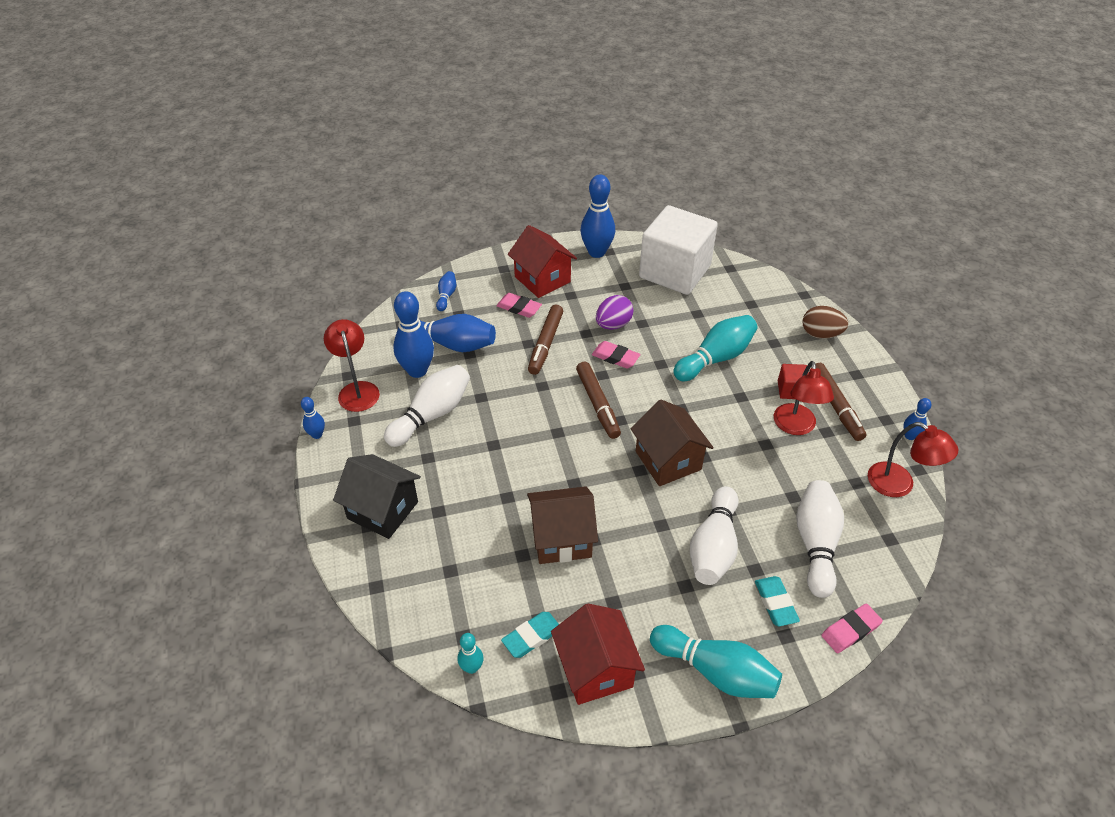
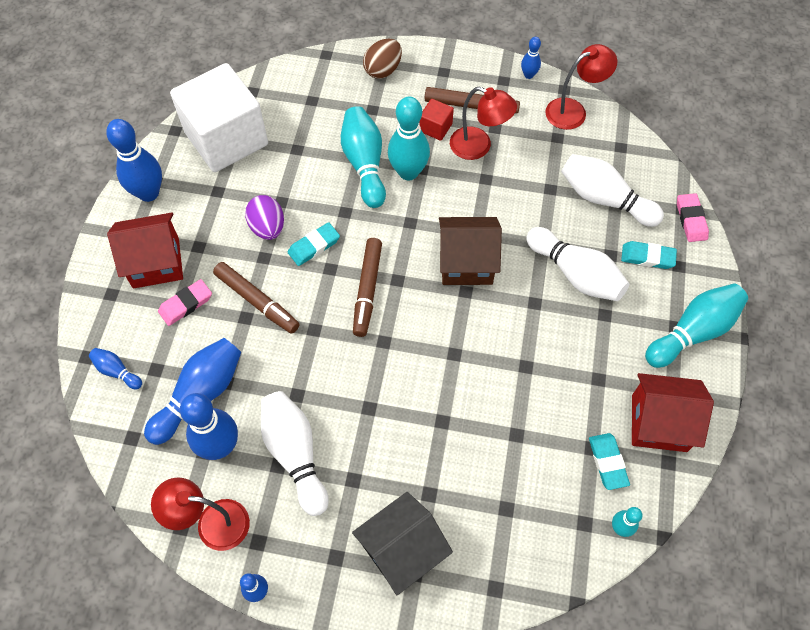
camera: 65 degrees left, 15 degrees up
brown house [527,486,598,564] -> none
brown marker [576,362,621,439] -> brown marker turned 90 degrees clockwise [353,238,382,337]
pink eraser [592,341,641,368] -> turquoise eraser [288,222,340,266]
none -> turquoise bowling pin [388,96,430,180]

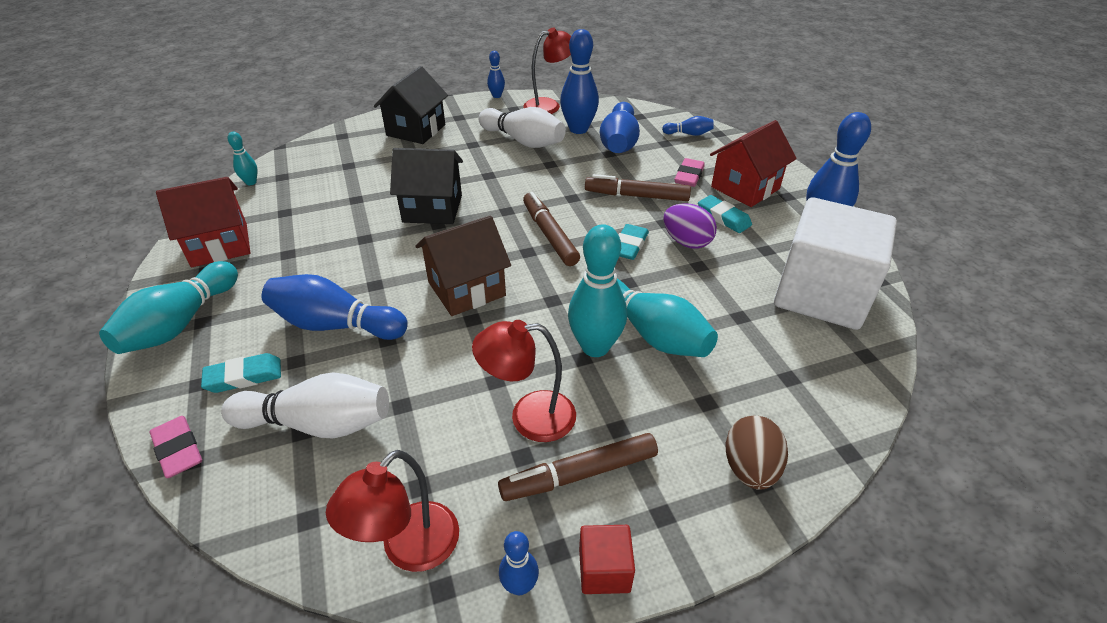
camera: 150 degrees right, 20 degrees down
red cube [419,99,454,141] -> red cube moved to [579,525,635,594]
white bowling pin [526,227,629,301] -> blue bowling pin [262,274,408,340]
turquoise eraser [589,433,630,490] -> turquoise eraser moved to [698,195,752,233]
none -> black house [390,148,463,224]

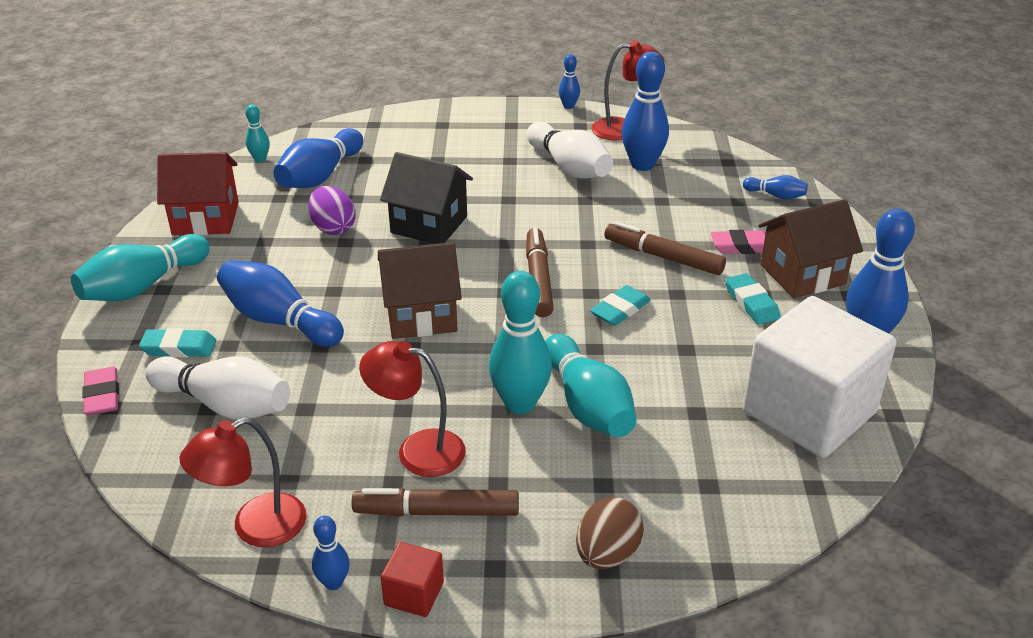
camera: 20 degrees right, 5 degrees down
black house [374,66,448,144] -> none
blue bowling pin [600,102,640,153] -> blue bowling pin moved to [273,128,363,188]
purple egg [663,203,717,249] -> purple egg moved to [308,186,356,235]
pink eraser [674,158,705,187] -> pink eraser turned 45 degrees clockwise [711,230,766,254]
red house [710,120,797,207] -> brown house [759,199,863,298]

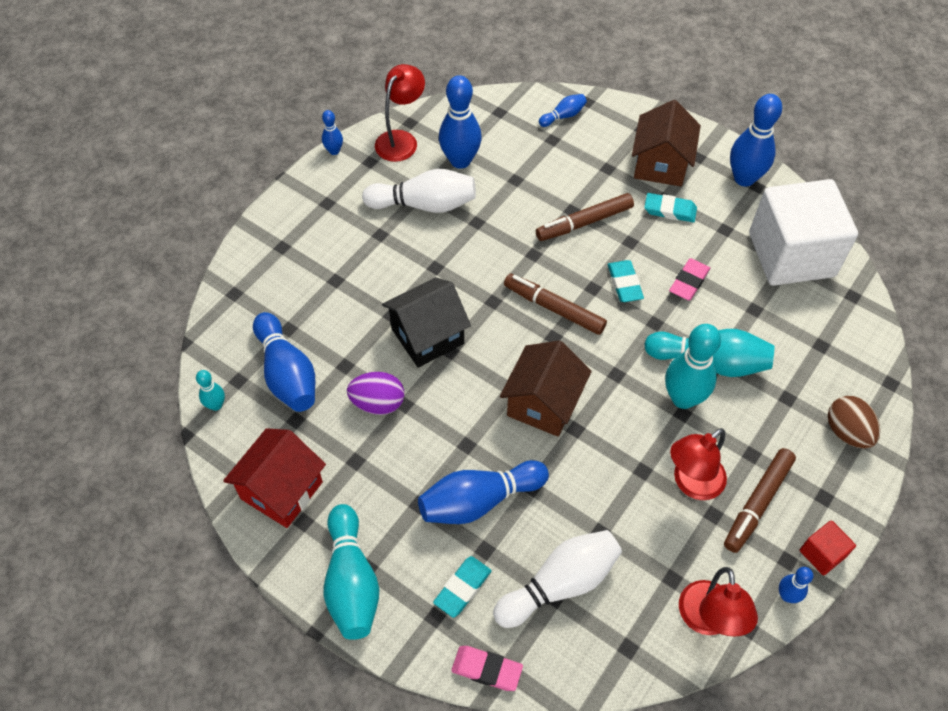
camera: 55 degrees left, 20 degrees up
pink eraser [711,230,766,254] -> pink eraser moved to [669,258,710,300]

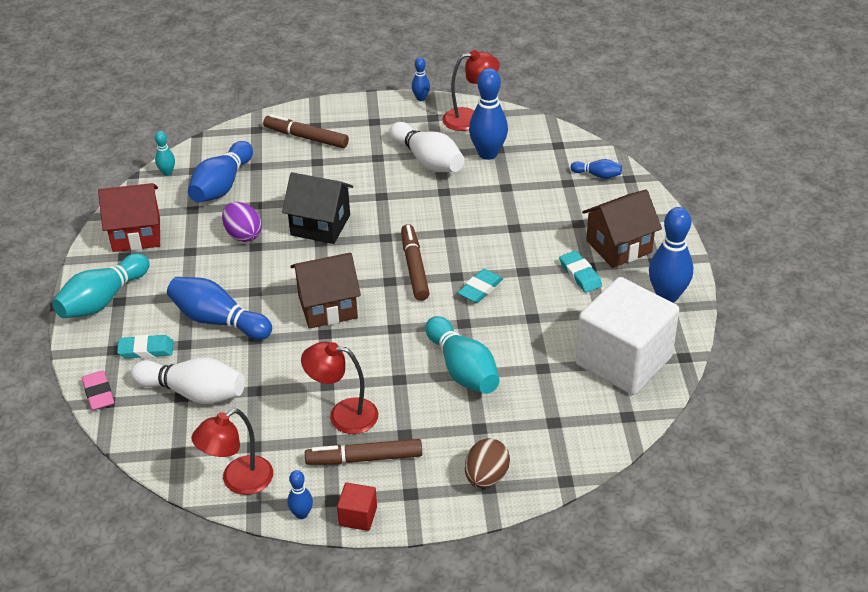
camera: 50 degrees right, 15 degrees down
brown marker [536,193,634,241] -> brown marker moved to [263,114,349,148]
turquoise bowling pin [665,324,721,409] -> none
pink eraser [669,258,710,300] -> none

